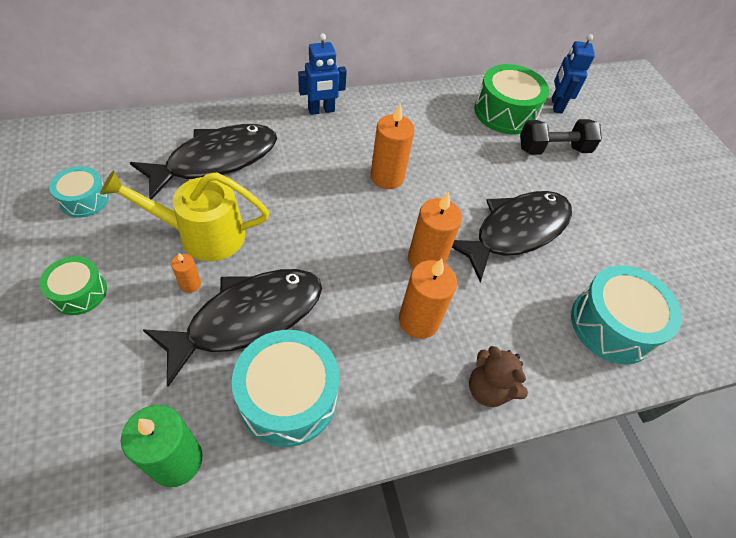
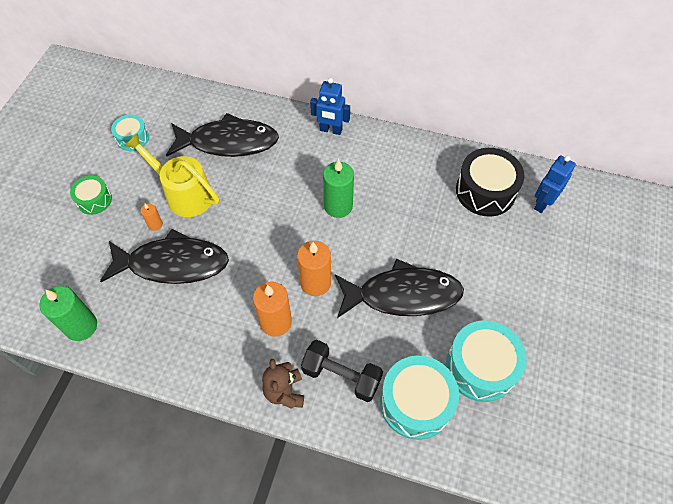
camera: 40 degrees right, 5 degrees up
turquoise drum [232,330,339,447] -> turquoise drum moved to [446,320,527,402]
orange candle [370,104,415,189] -> green candle [323,159,354,218]
green drum [474,64,549,134] -> black drum [456,148,524,217]
black dumbbell [520,119,602,155] -> black dumbbell moved to [301,340,383,402]

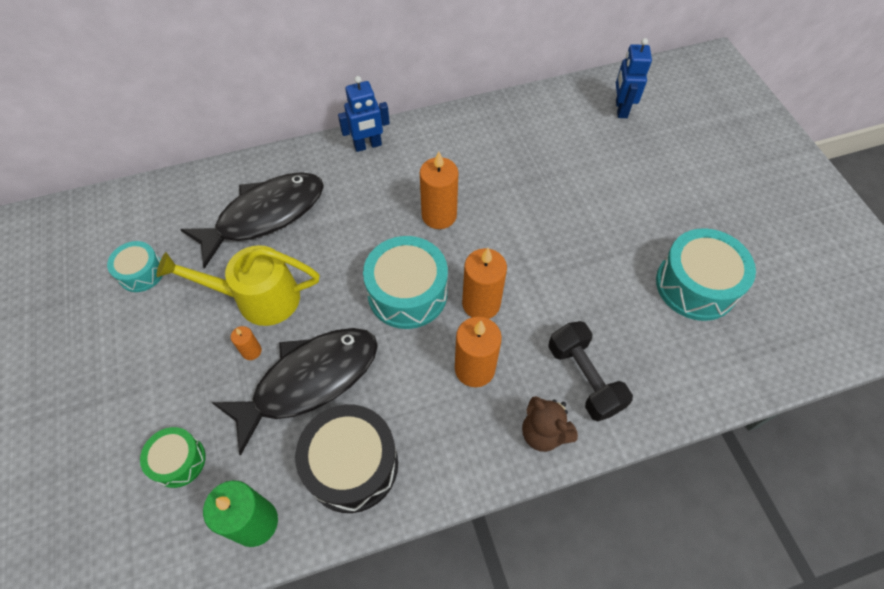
camera: 35 degrees left, 0 degrees up
green drum [70,176,112,215] -> green drum moved to [140,427,206,488]
black dumbbell [301,340,383,402] -> black dumbbell turned 75 degrees clockwise [548,321,633,421]
green candle [323,159,354,218] -> orange candle [420,152,458,229]
black fish [335,259,464,318] -> none
turquoise drum [380,355,459,440] -> turquoise drum moved to [363,236,448,329]
black drum [456,148,524,217] -> black drum moved to [295,404,398,513]

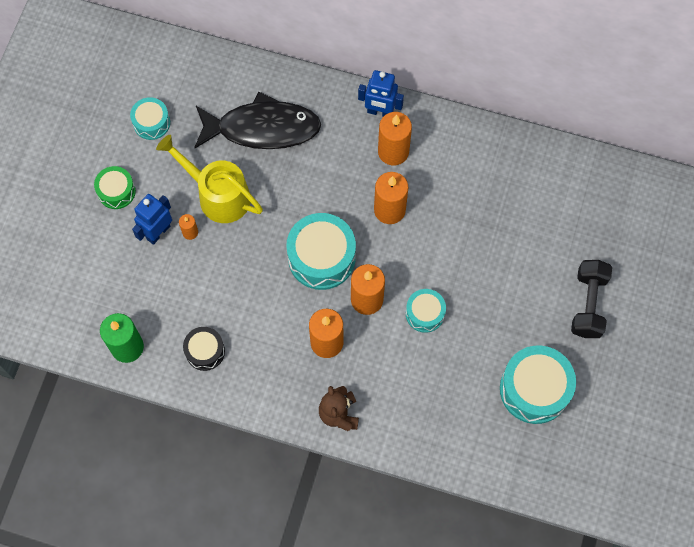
camera: 35 degrees right, 10 degrees up
green drum [140,427,206,488] -> green drum moved to [94,166,136,209]
black fish [212,328,378,456] -> none
black drum [295,404,398,513] -> black drum [183,327,225,371], size x0.57
black dumbbell [548,321,633,421] -> black dumbbell moved to [571,260,612,338]
blue robot [616,38,652,118] -> blue robot moved to [132,194,172,245]
none -> orange candle [378,112,412,165]
none -> turquoise drum [406,289,446,333]

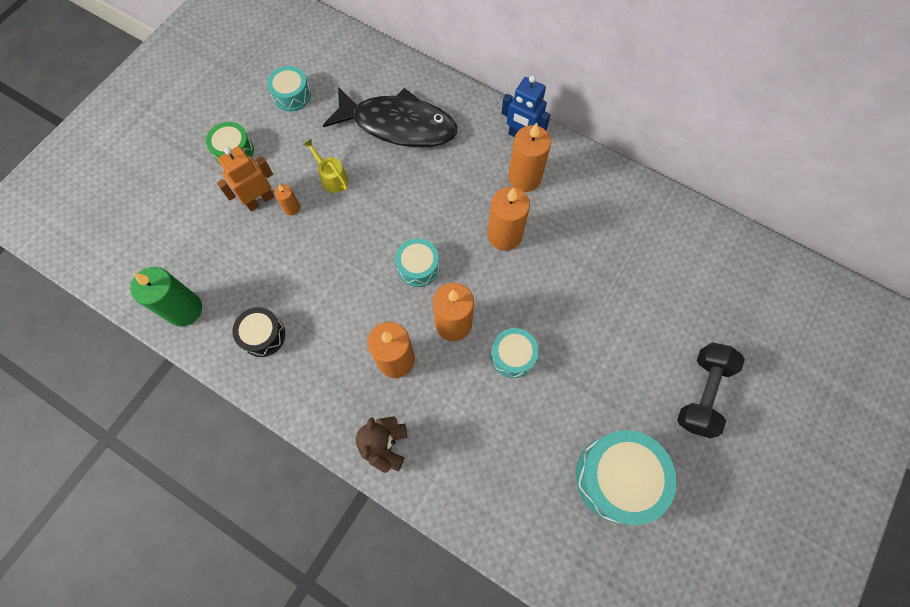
camera: 15 degrees right, 0 degrees up
blue robot [132,194,172,245] -> orange robot [217,146,274,211]
yellow watering can [156,135,263,223] -> yellow watering can [303,138,349,193], size x0.50
turquoise drum [286,213,356,290] -> turquoise drum [395,238,440,287], size x0.57

